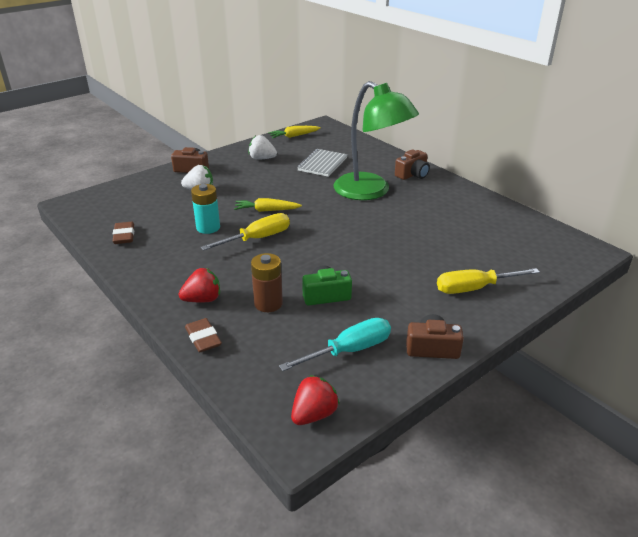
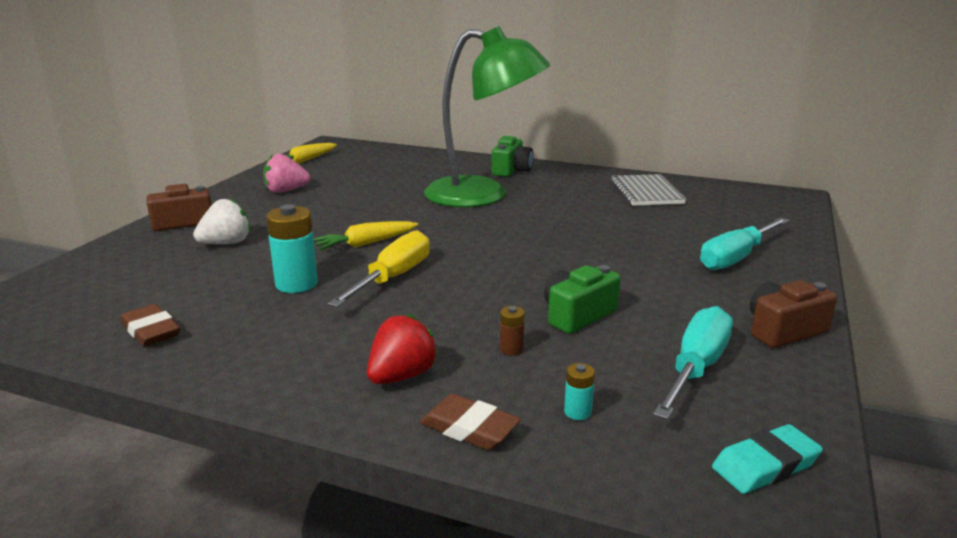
camera: 30 degrees left, 10 degrees down
white strawberry [248,135,277,160] -> pink strawberry [263,154,310,193]
brown battery [251,253,283,312] -> brown battery [500,306,525,355], size x0.48
red strawberry [291,375,340,425] -> turquoise eraser [712,424,823,494]
grey notebook [297,149,348,177] -> grey notebook moved to [611,174,686,206]
brown camera [395,149,430,180] -> green camera [491,136,533,177]
yellow screwdriver [437,268,540,294] -> turquoise screwdriver [700,217,789,270]
none -> turquoise battery [564,363,595,420]

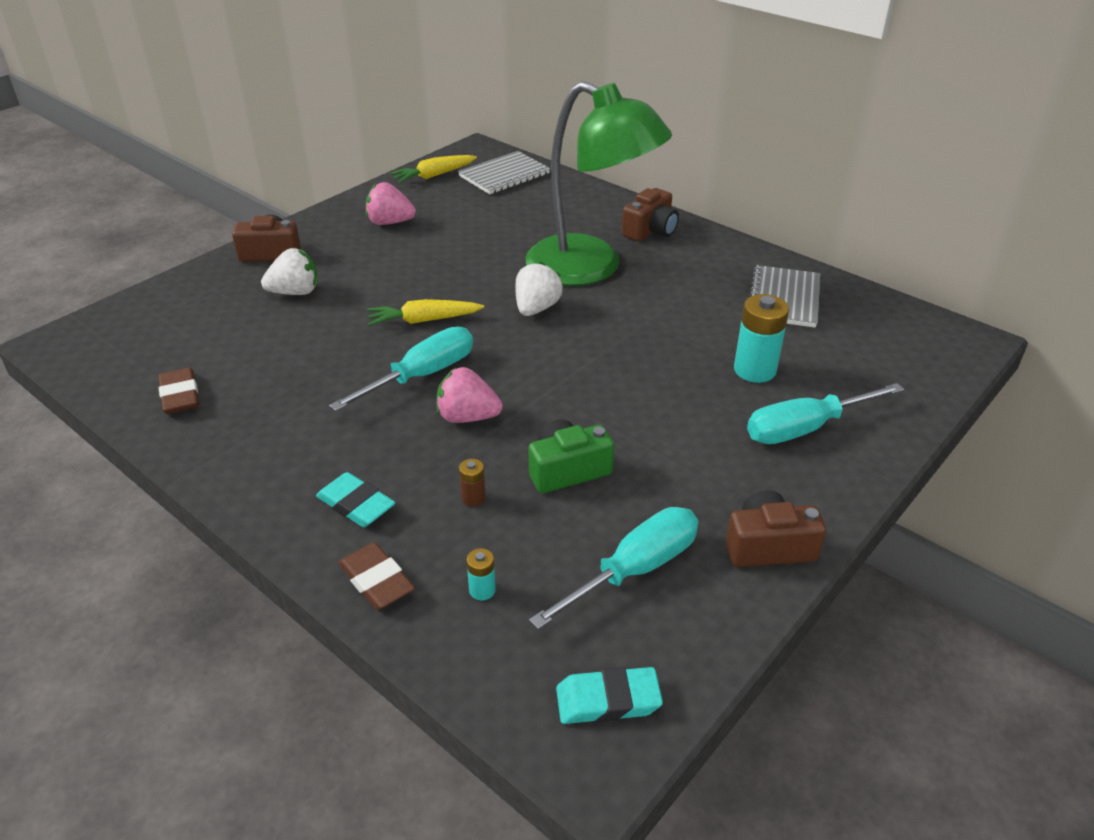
camera: 20 degrees right, 15 degrees up
turquoise battery [266,204,318,293] -> turquoise battery moved to [734,294,789,383]
yellow screwdriver [328,230,430,307] -> turquoise screwdriver [329,327,473,411]
red strawberry [367,314,439,384] -> turquoise eraser [316,472,395,527]
green camera [491,136,533,177] -> brown camera [622,188,679,241]
none -> pink strawberry [436,367,503,423]
none -> grey notebook [458,151,550,194]
none -> white strawberry [516,262,563,316]

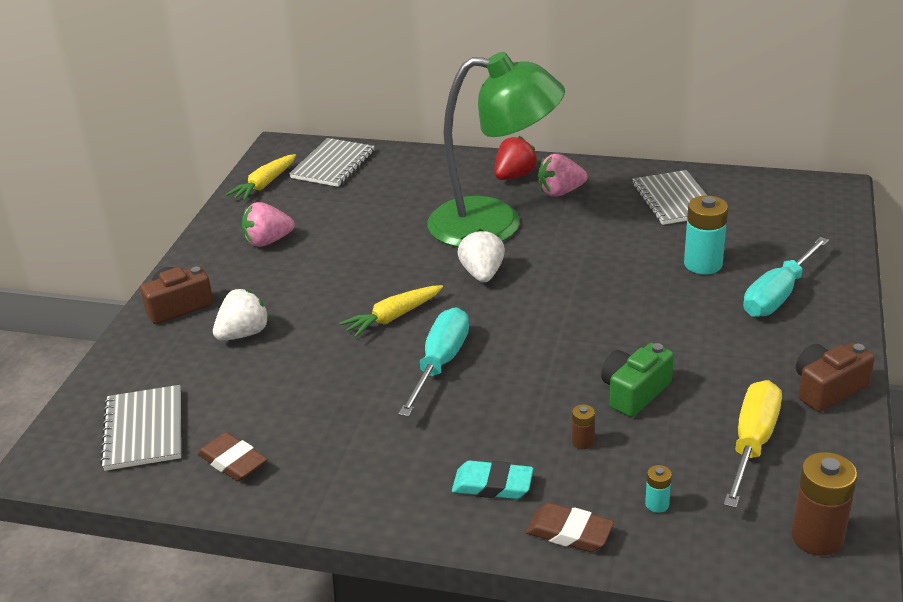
camera: 25 degrees left, 5 degrees down
pink strawberry [436,367,503,423] -> pink strawberry moved to [538,154,588,197]
turquoise screwdriver [529,507,699,629] -> yellow screwdriver [724,380,782,508]
turquoise eraser [556,667,663,724] -> brown battery [791,452,857,556]
brown camera [622,188,679,241] -> red strawberry [494,136,538,180]
none -> grey notebook [100,385,181,471]

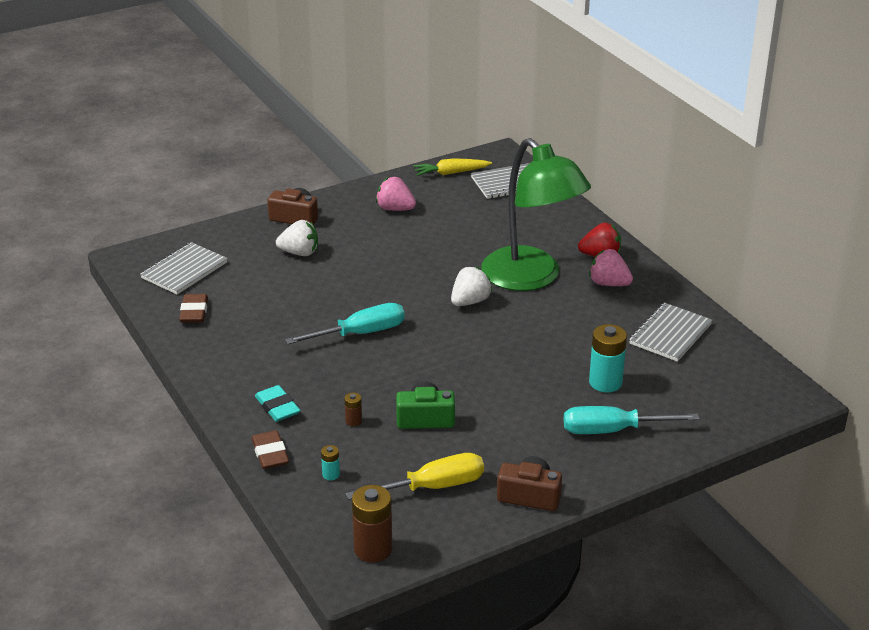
camera: 45 degrees right, 0 degrees up
yellow carrot [339,285,443,338] -> none

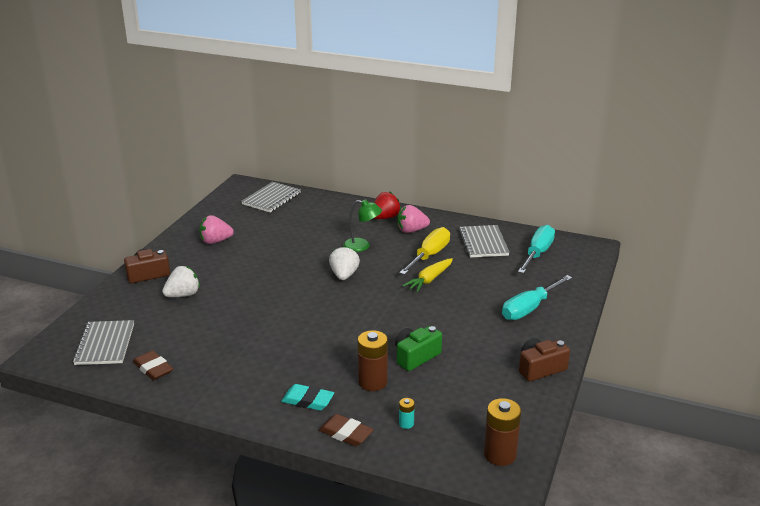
camera: 40 degrees left, 5 degrees down
turquoise screwdriver [285,303,405,344] -> turquoise screwdriver moved to [518,225,555,274]
brown battery [344,393,362,426] -> brown battery [358,330,388,391], size x2.06
yellow screwdriver [346,453,484,500] -> yellow screwdriver moved to [399,227,450,275]
yellow carrot [413,158,492,176] -> yellow carrot moved to [402,258,453,292]
green lamp [482,138,591,291] -> green lamp [343,199,382,252], size x0.44
turquoise battery [589,324,627,393] -> none

